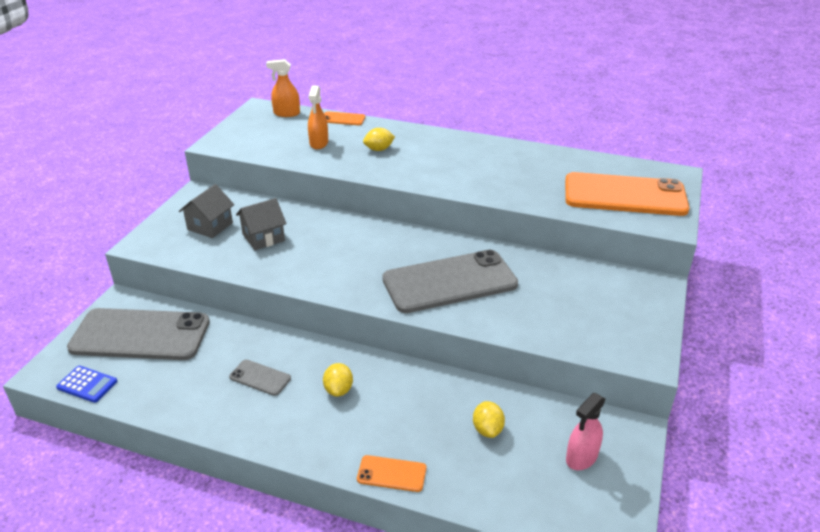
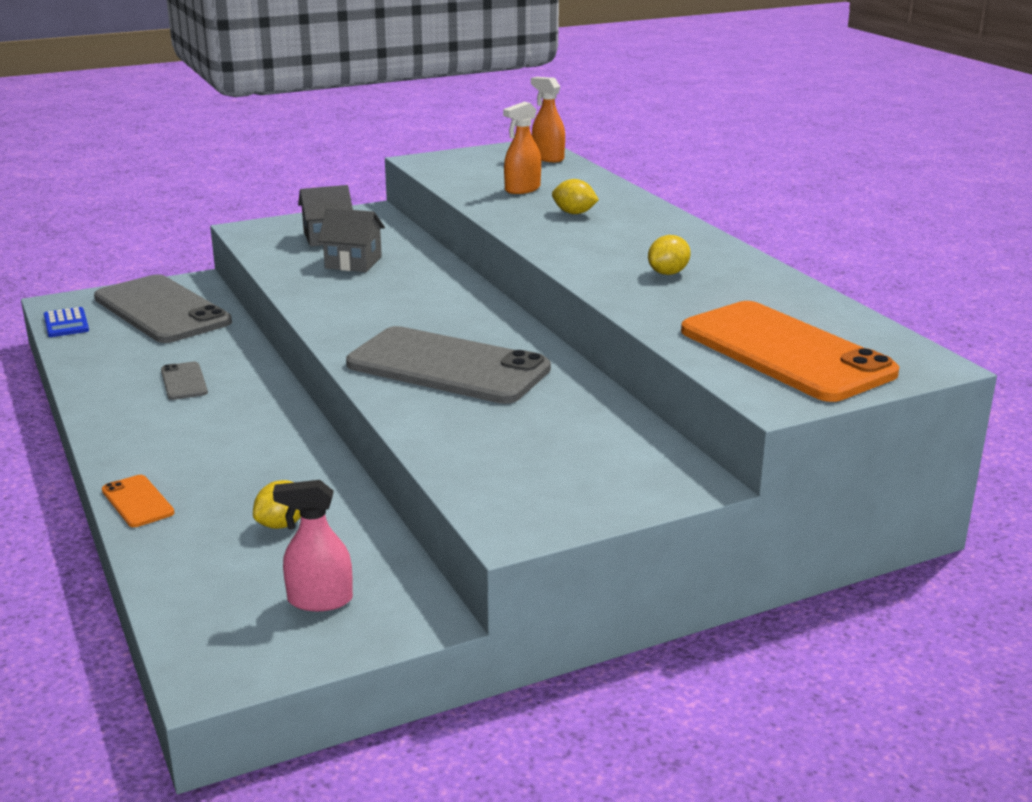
camera: 45 degrees right, 10 degrees down
yellow lemon [323,363,353,397] -> yellow lemon moved to [648,235,691,275]
orange phone [324,111,365,125] -> none

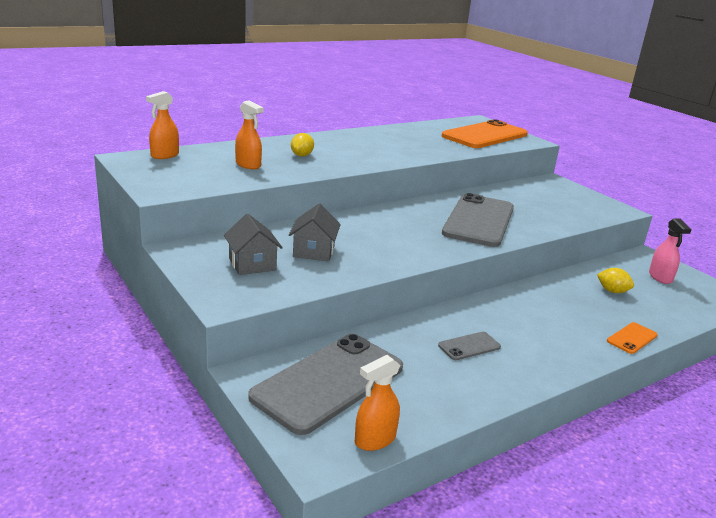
camera: 100 degrees left, 0 degrees up
blue calculator [44,307,89,337] -> orange spray bottle [355,355,400,451]
yellow lemon [648,235,691,275] -> none

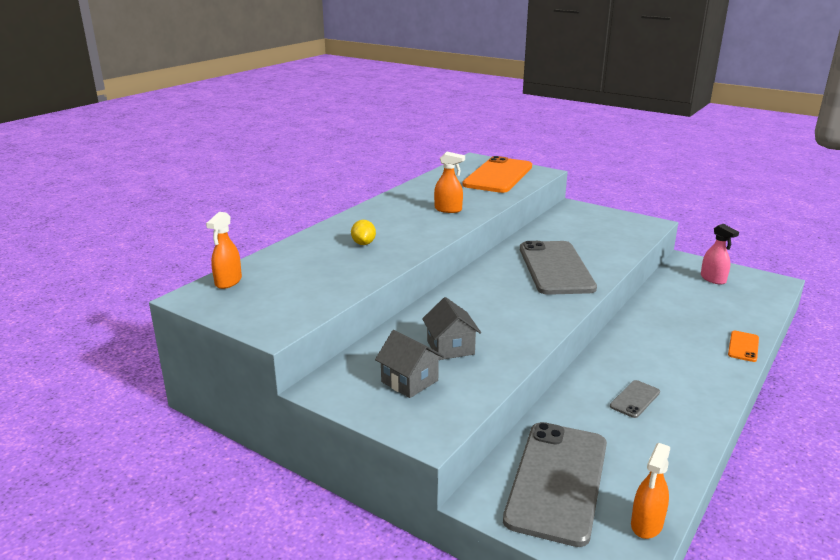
camera: 20 degrees left, 0 degrees up
orange spray bottle [235,100,263,169] -> orange spray bottle moved to [434,152,465,213]
yellow lemon [597,268,634,293] -> none

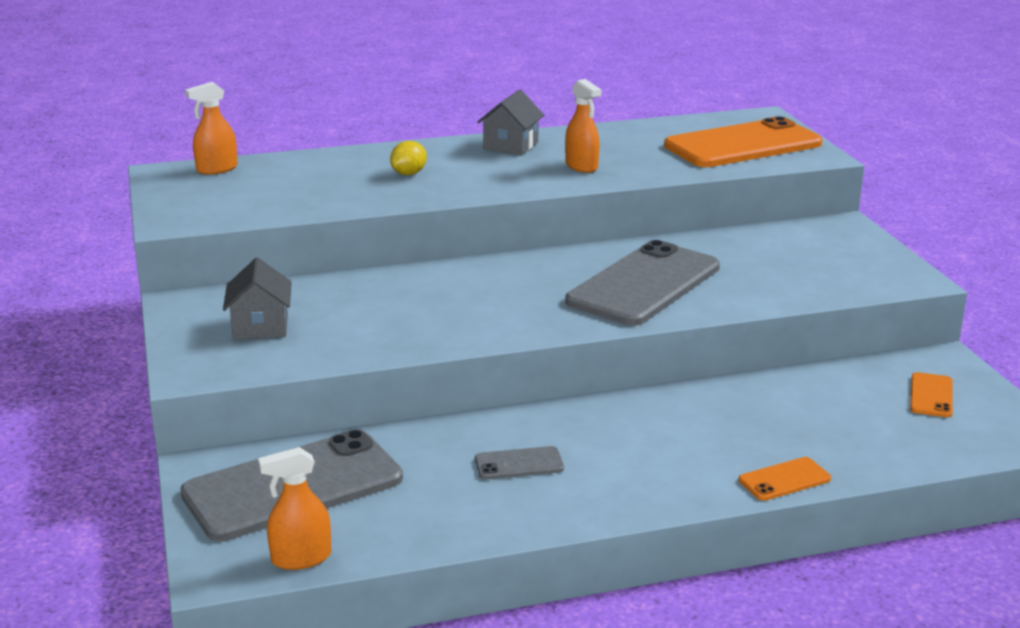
camera: 40 degrees right, 0 degrees up
grey house [422,297,481,360] -> grey house moved to [477,90,544,155]
pink spray bottle [701,224,739,284] -> orange phone [910,372,953,417]

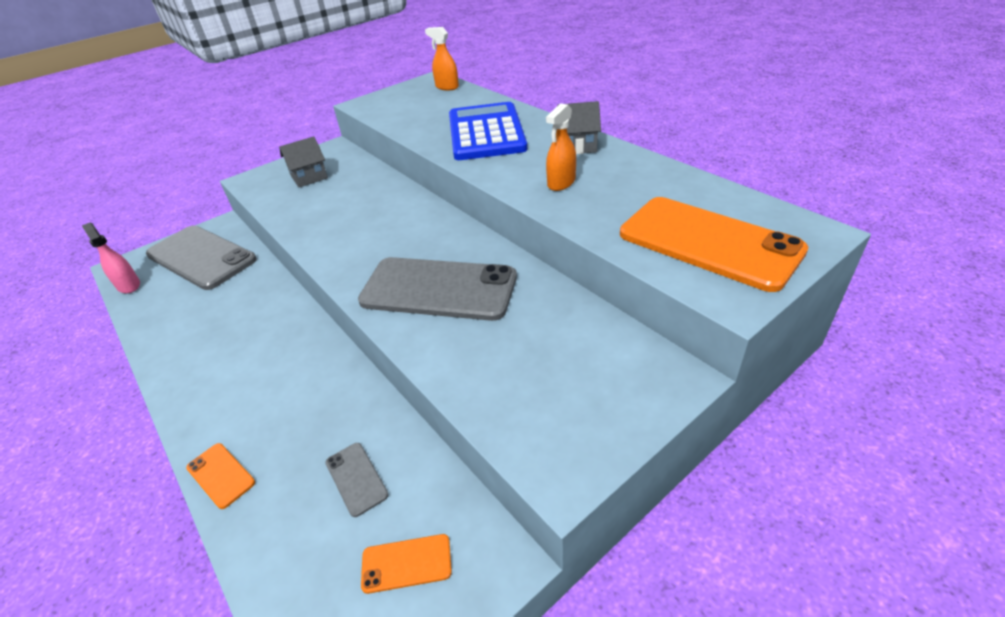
camera: 70 degrees right, 15 degrees up
orange spray bottle [258,447,331,570] -> pink spray bottle [82,223,140,294]
yellow lemon [390,141,427,175] -> blue calculator [449,102,527,160]
grey phone [475,446,564,480] -> grey phone moved to [325,443,389,517]

